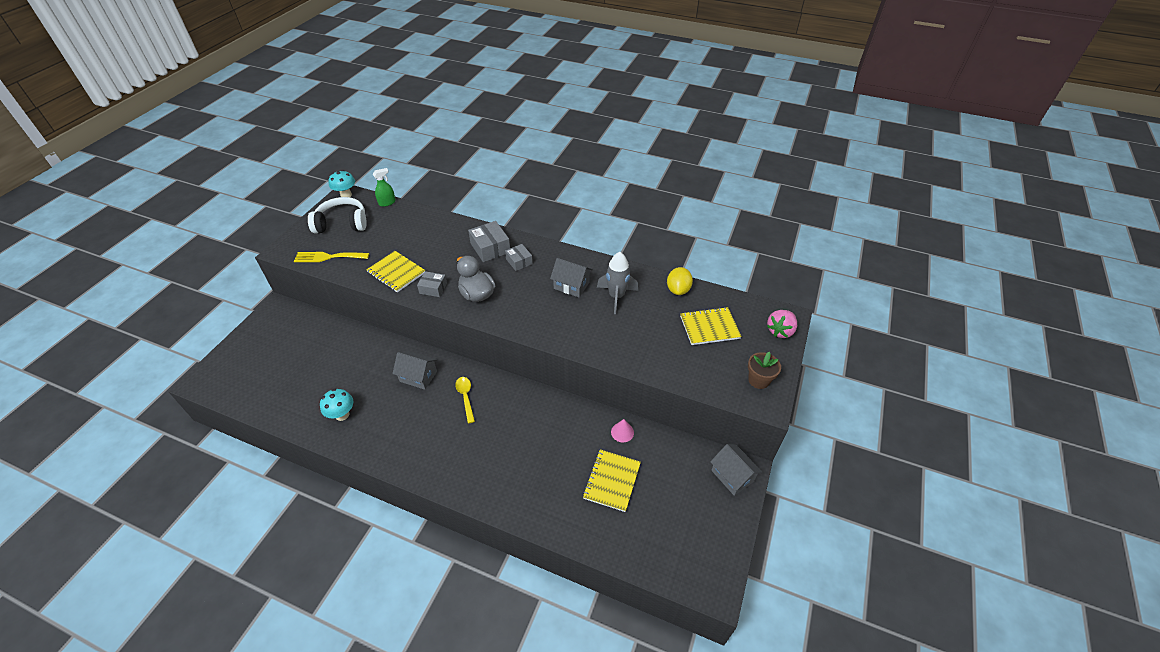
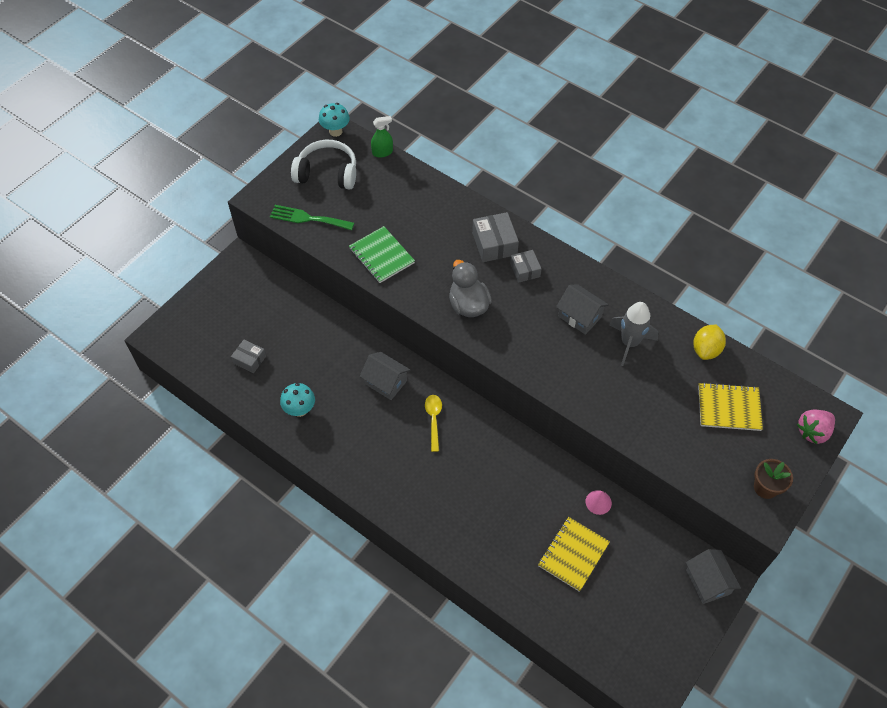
camera: 15 degrees right, 10 degrees up
yellow fork [294,252,369,262] -> green fork [270,205,354,230]
yellow notebook [366,251,425,292] -> green notebook [349,226,415,283]
grey box [417,271,447,297] -> grey box moved to [231,340,266,373]

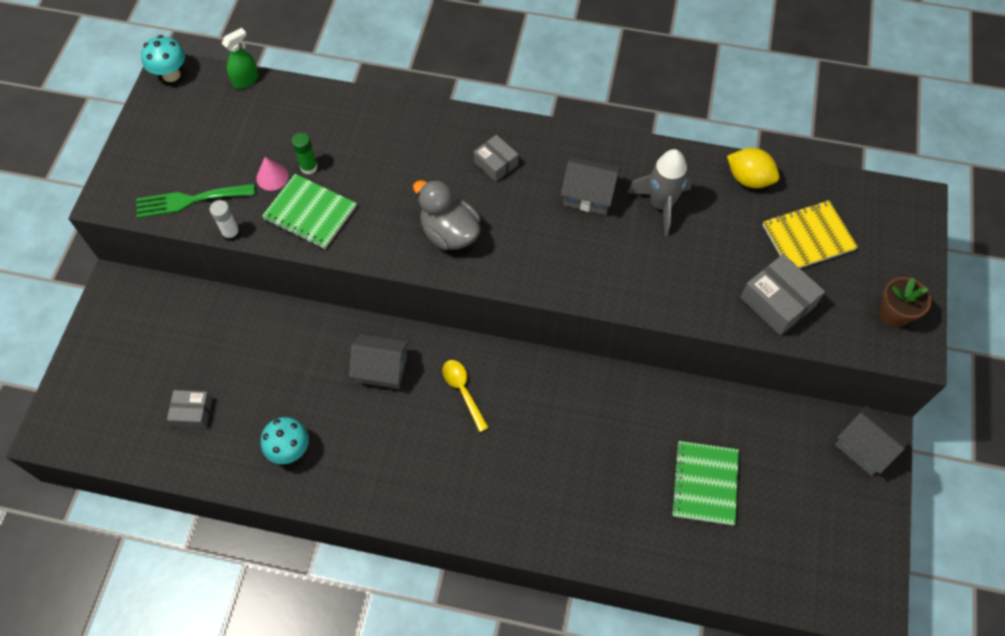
camera: 25 degrees left, 5 degrees up
white headphones [291,140,356,190] -> none
grey box [472,212,519,262] -> grey box moved to [740,254,825,335]
yellow notebook [538,517,610,592] -> green notebook [671,441,739,526]
pink cone [586,490,612,515] -> pink cone moved to [256,157,289,191]
yellow lemon [693,324,726,360] -> yellow lemon turned 60 degrees counterclockwise [727,148,779,188]
pink strawberry [797,410,835,444] -> none
none -> white glue stick [210,200,240,241]
none -> green glue stick [292,132,318,174]

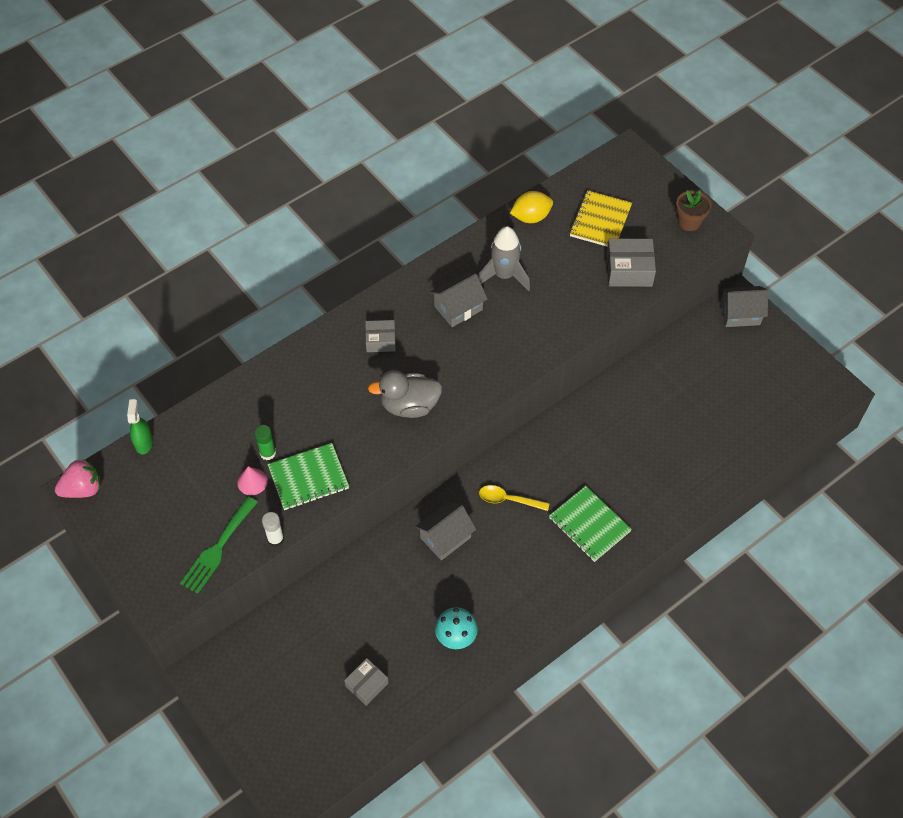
camera: 50 degrees left, 5 degrees down
turquoise mushroom [141,35,185,82] -> pink strawberry [55,459,100,498]
green notebook [671,441,739,526] -> green notebook moved to [549,486,632,562]

